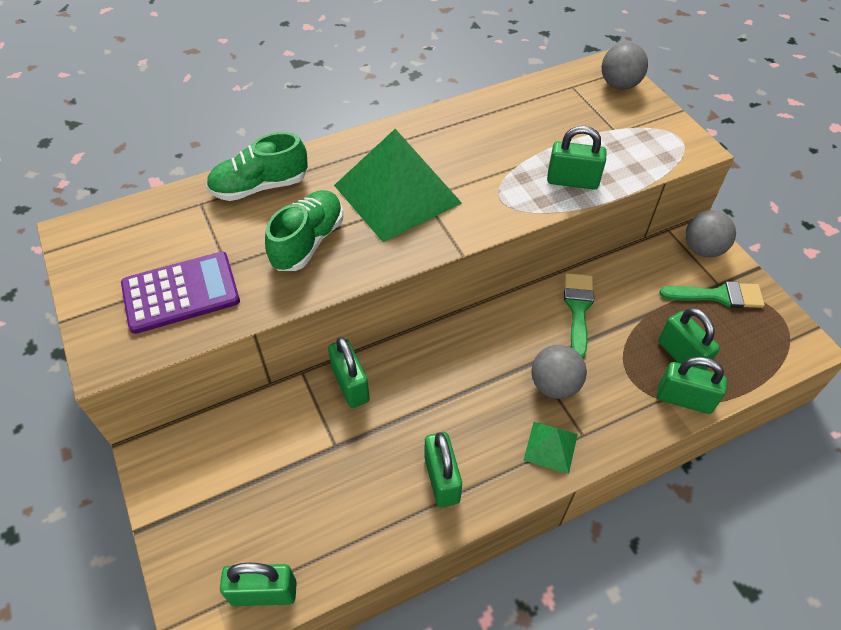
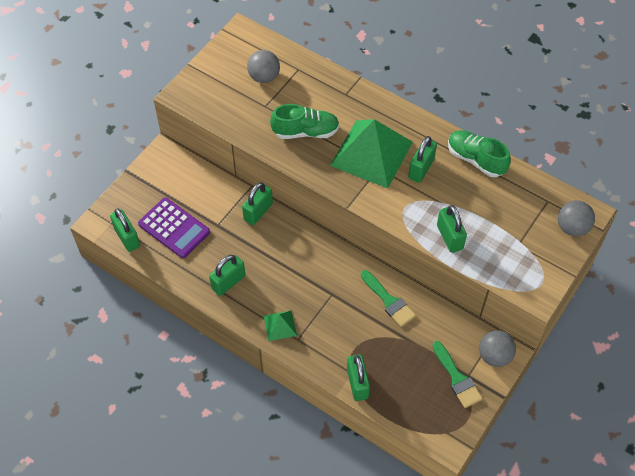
camera: 60 degrees right, 5 degrees up
purple calculator [121,252,240,334] -> purple calculator moved to [138,198,210,258]
green shoe [206,132,308,201] -> green shoe moved to [448,130,511,177]
grey ball [531,345,587,399] -> grey ball moved to [247,50,280,83]
green brush [564,273,594,358] -> green brush turned 75 degrees clockwise [360,270,416,327]
green padlock [658,308,720,370] -> green padlock moved to [408,136,437,183]

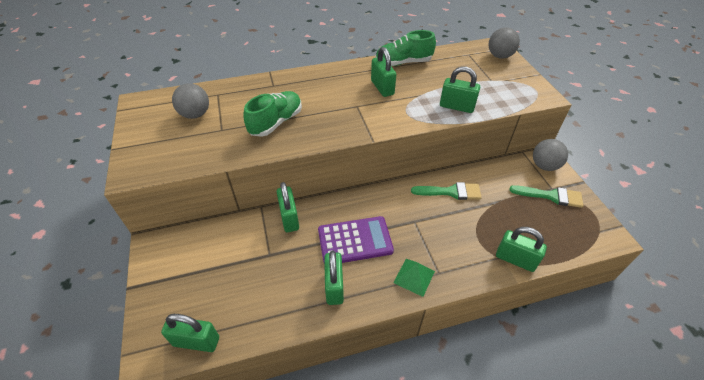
camera: 50 degrees left, 10 degrees down
purple calculator [138,198,210,258] -> purple calculator moved to [318,216,394,263]
green pyramid [330,119,413,189] -> none

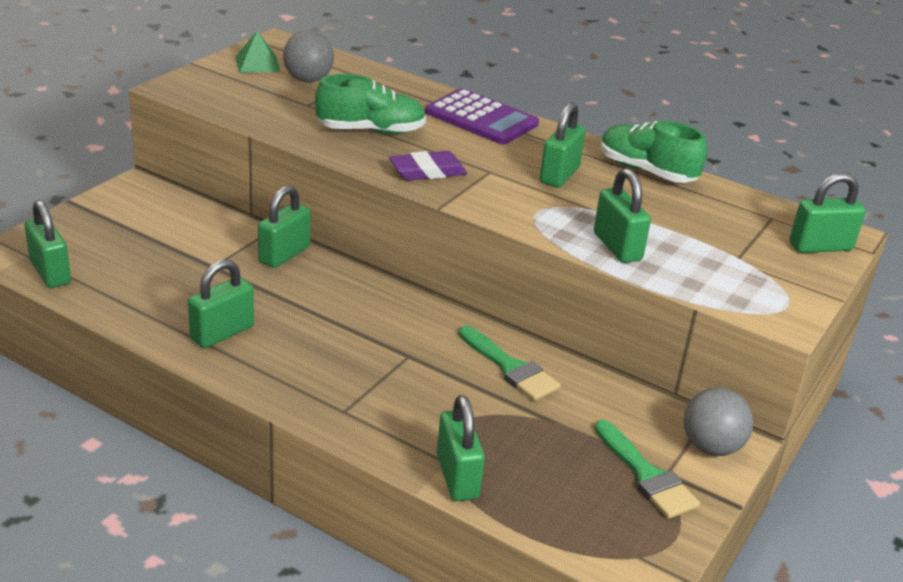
camera: 45 degrees right, 15 degrees down
purple calculator [318,216,394,263] -> purple calculator moved to [425,88,539,144]
green pyramid [393,259,435,297] -> green pyramid moved to [236,30,280,73]
grey ball [488,27,520,59] -> green padlock [790,172,866,253]
none -> purple eraser [389,151,467,181]

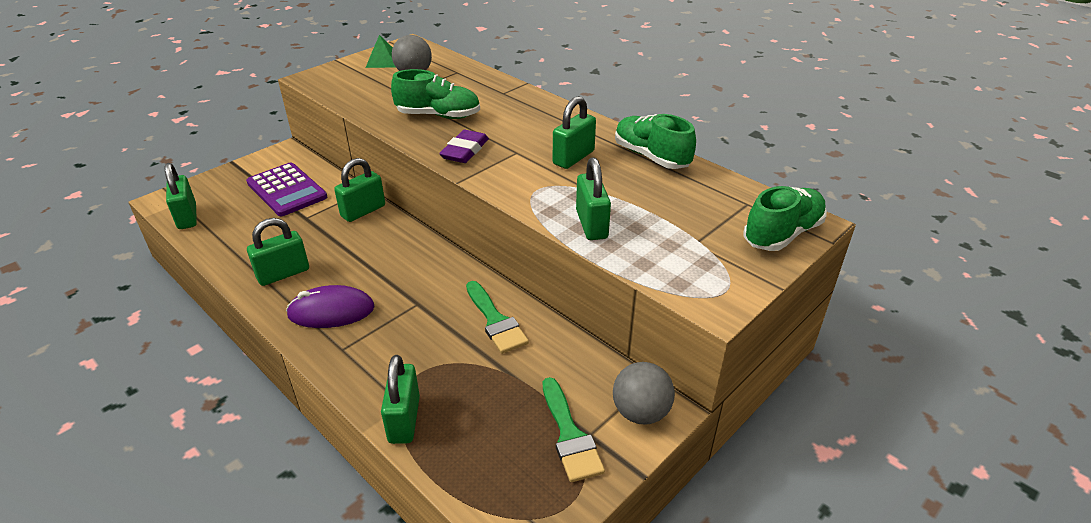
camera: 15 degrees right, 5 degrees up
purple eraser [389,151,467,181] -> purple eraser turned 60 degrees counterclockwise [439,130,489,163]
purple calculator [425,88,539,144] -> purple calculator moved to [246,163,327,216]
green padlock [790,172,866,253] -> green shoe [743,186,827,251]
none -> purple mouse [286,285,375,328]

